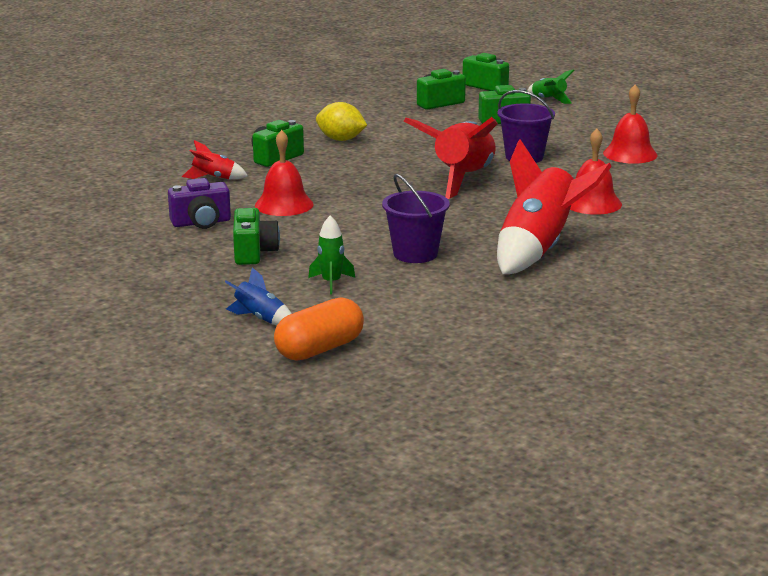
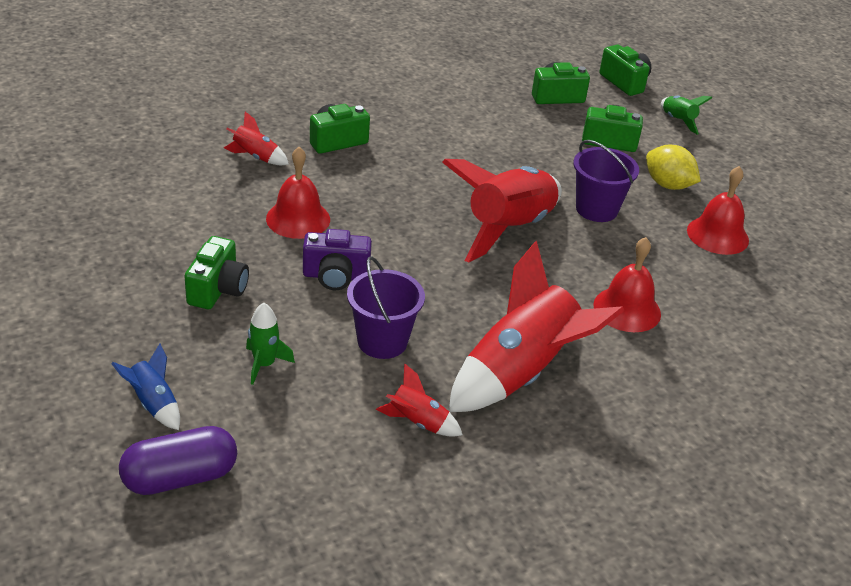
camera: 15 degrees right, 15 degrees up
purple camera [168,178,231,229] -> purple camera moved to [303,229,372,290]
orange capsule [274,297,364,361] -> purple capsule [119,426,237,495]
yellow lemon [316,102,367,141] -> yellow lemon moved to [646,145,701,190]
none -> red rocket [376,364,463,437]

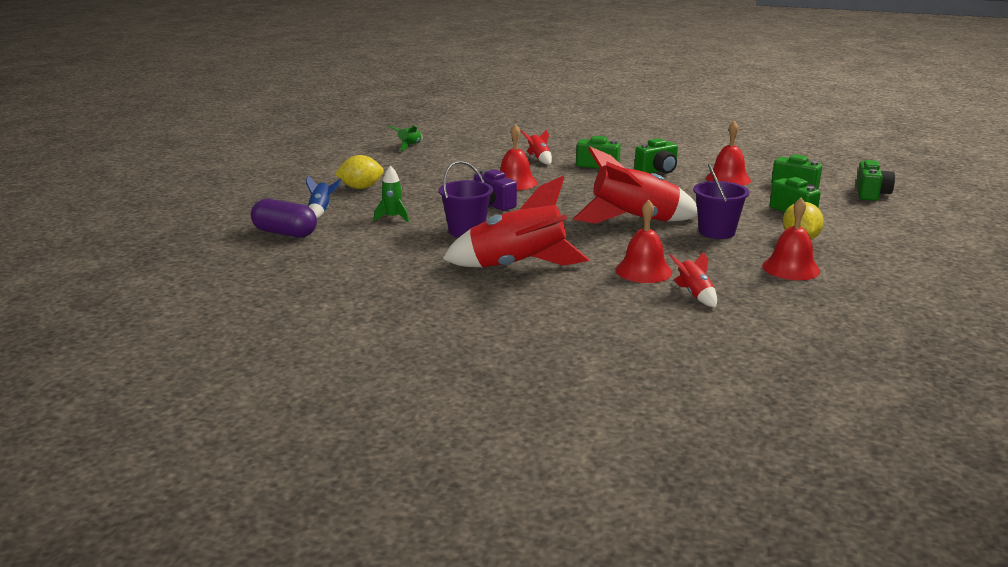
camera: 50 degrees right, 15 degrees down
green camera [185,236,249,309] -> green camera moved to [634,138,678,174]
red rocket [376,364,463,437] -> red rocket moved to [669,251,717,307]
green rocket [661,96,712,135] -> green rocket moved to [388,125,423,151]
none -> yellow lemon [335,155,384,189]
none -> red bell [706,121,751,186]

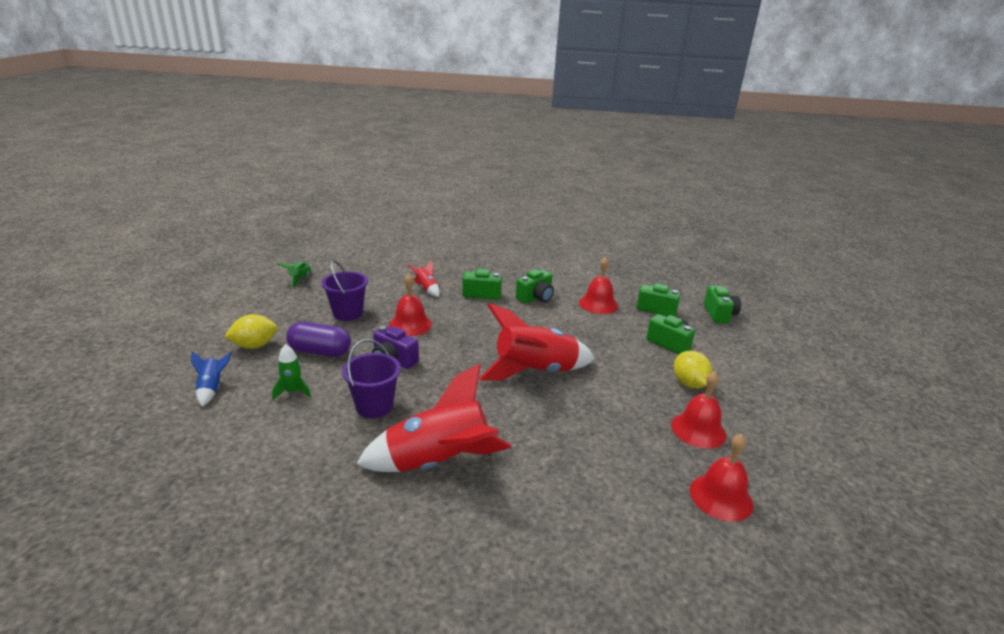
camera: 15 degrees left, 5 degrees up
purple capsule [251,199,317,238] -> purple capsule moved to [286,322,351,357]
red bell [615,200,672,283] -> red bell moved to [690,434,753,522]
red rocket [669,251,717,307] -> none
purple bucket [693,164,749,239] -> purple bucket moved to [322,260,368,321]

